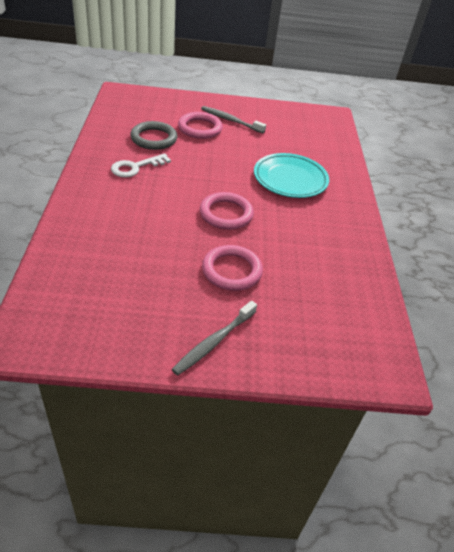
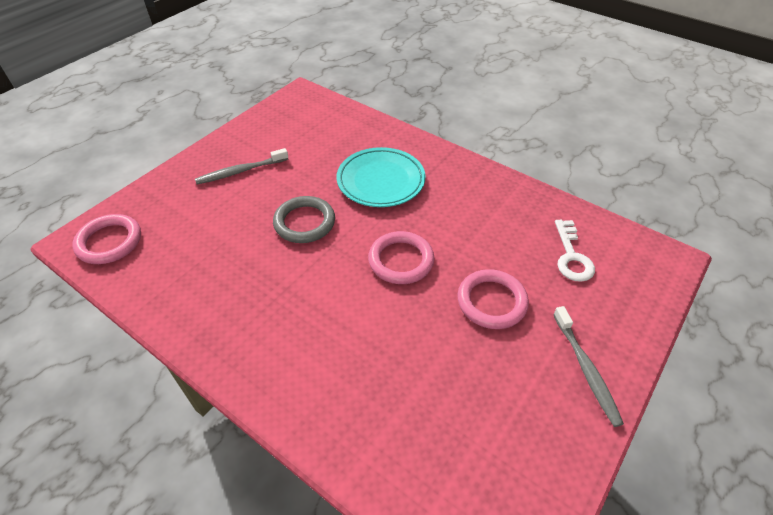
camera: 50 degrees left, 5 degrees up
white key [111,153,171,177] -> white key moved to [555,220,595,282]
grey ring [130,121,177,150] -> grey ring moved to [273,196,335,243]
pink ring [178,112,223,139] -> pink ring moved to [72,214,141,264]

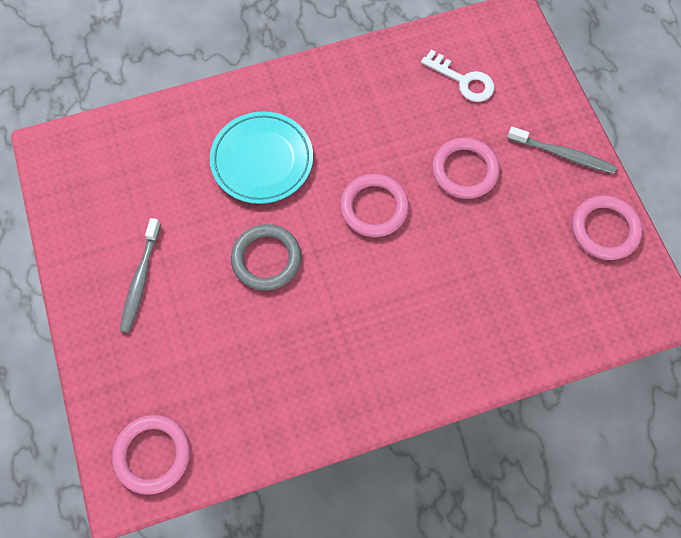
camera: 55 degrees left, 20 degrees up
none -> pink ring [572,195,643,260]

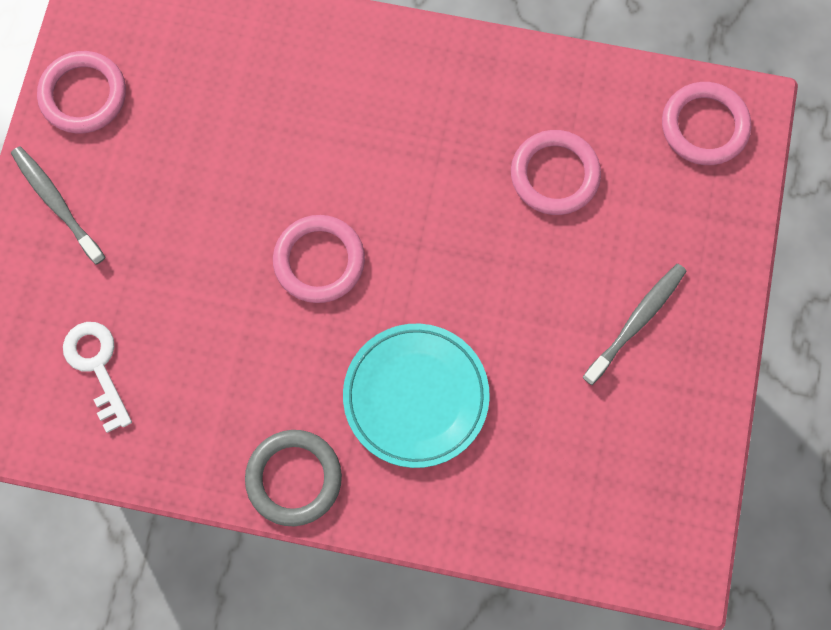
camera: 150 degrees left, 5 degrees up
grey ring [231,224,301,291] -> grey ring moved to [245,430,342,526]
pink ring [432,137,500,199] -> pink ring moved to [511,130,601,215]

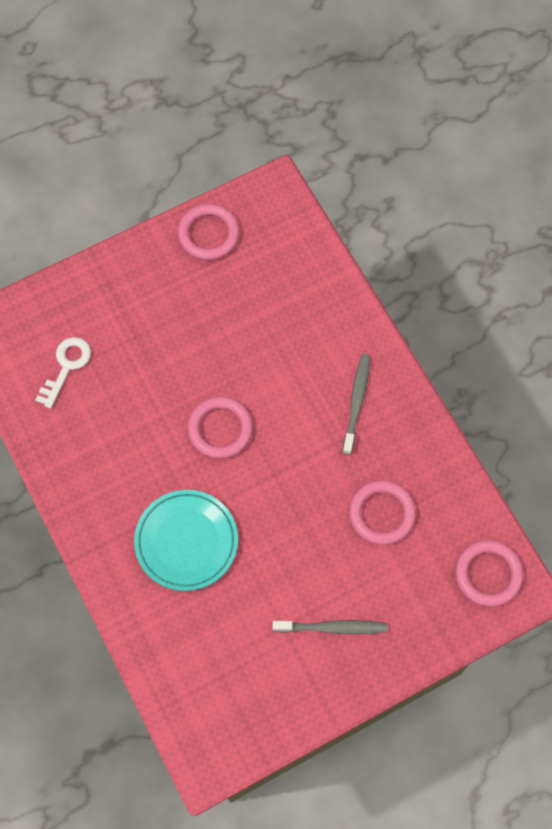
camera: 50 degrees right, 5 degrees down
grey toothbrush [11,146,106,265] -> grey toothbrush moved to [343,354,370,455]
grey ring [245,430,342,526] -> none

